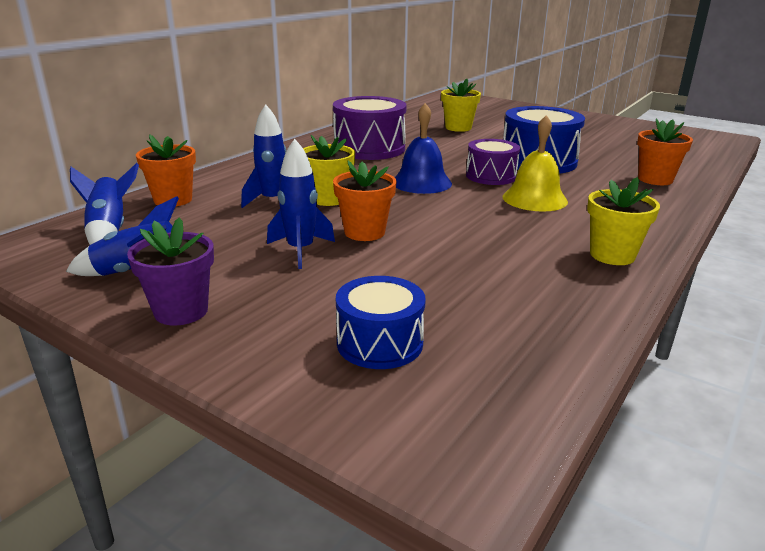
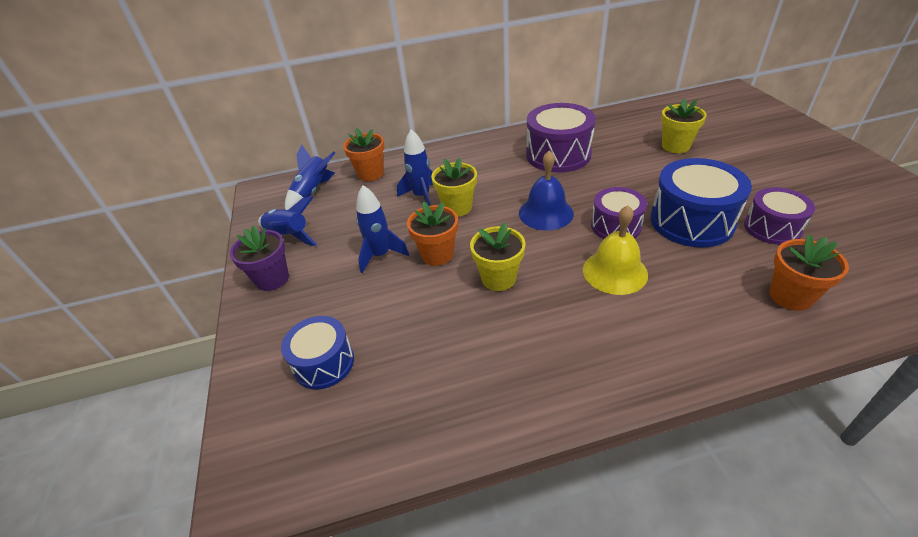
camera: 45 degrees right, 15 degrees up
yellow flower pot [587,177,660,265] -> yellow flower pot moved to [470,223,526,291]
none -> purple drum [744,187,815,245]

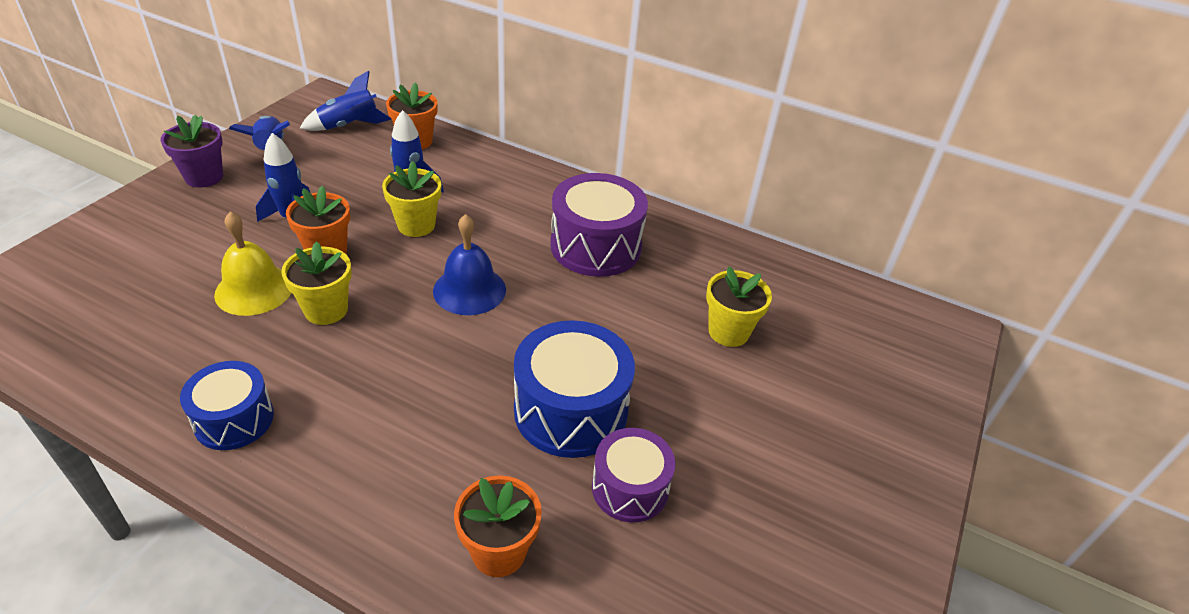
camera: 35 degrees right, 0 degrees up
blue drum [281,316,354,390] -> blue drum moved to [180,361,274,450]
yellow bell [583,205,648,295] -> yellow bell moved to [214,212,291,316]
purple drum [591,187,647,239] -> none

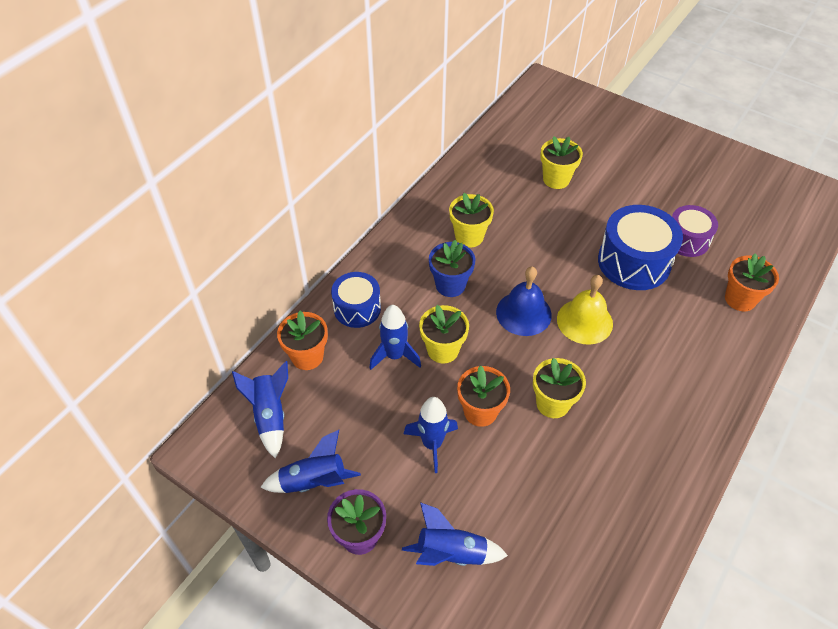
camera: 80 degrees left, 10 degrees up
blue drum [180,361,274,450] -> blue drum moved to [331,272,381,328]
yellow bell [214,212,291,316] -> yellow bell moved to [557,275,613,345]
purple drum [550,173,648,277] -> yellow flower pot [449,193,494,247]
none -> blue rocket [402,502,508,566]
none -> blue flower pot [429,240,475,297]

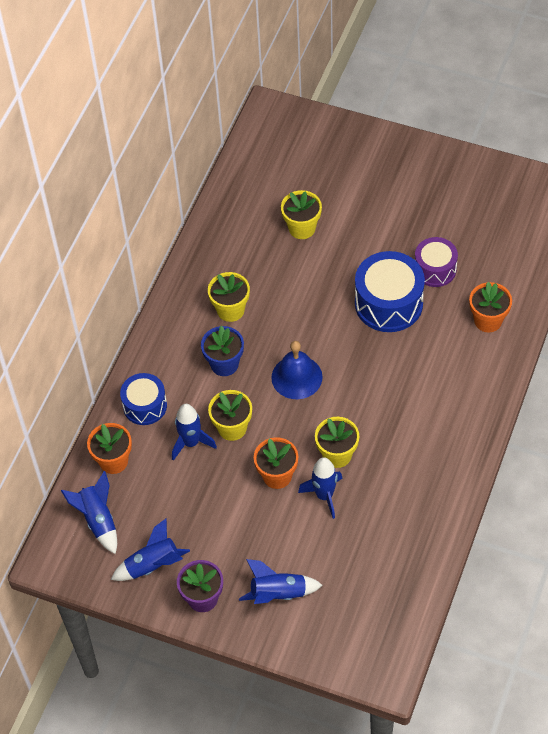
camera: 10 degrees left, 5 degrees up
blue rocket [404,397,458,473] -> blue rocket moved to [298,457,342,519]
yellow bell [557,275,613,345] -> none

